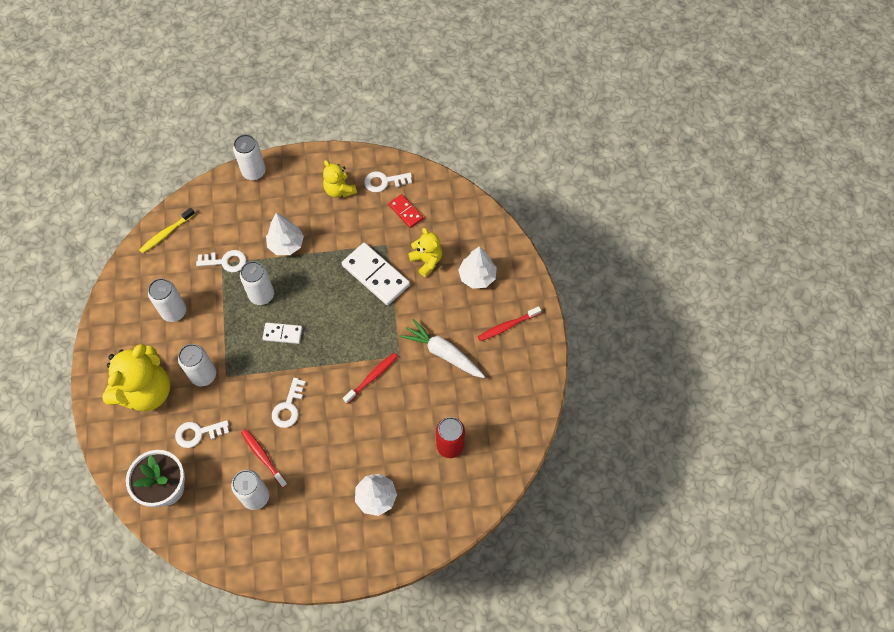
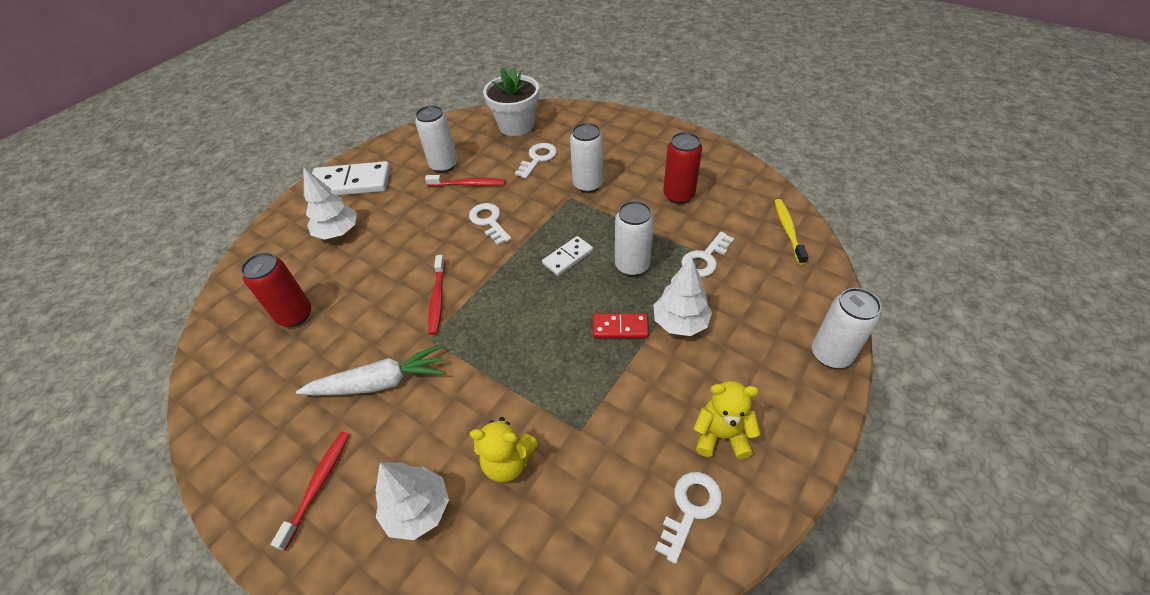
camera: 135 degrees right, 15 degrees down
yellow teddy bear [102,344,170,412] -> none
white can [148,278,186,322] -> red can [663,132,702,204]
white domino [342,243,410,305] -> white domino moved to [312,161,390,196]
red domino [389,194,423,228] -> red domino moved to [593,313,649,338]

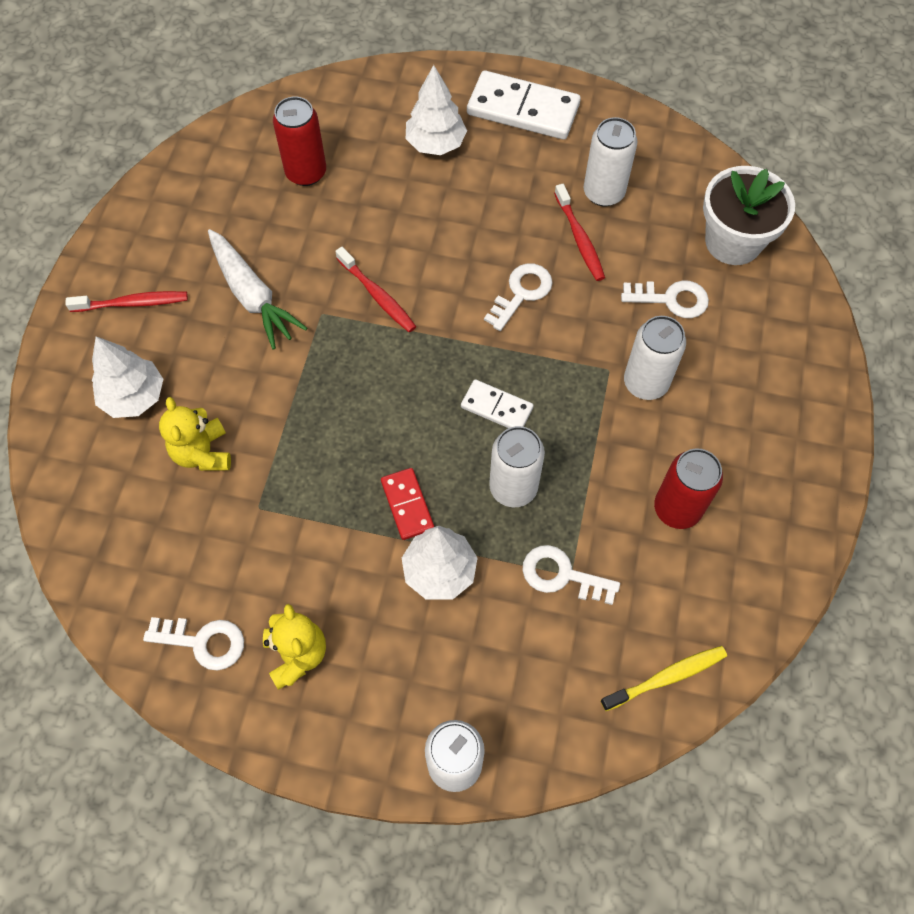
camera: 65 degrees right, 15 degrees up
white domino [312,161,390,196] -> white domino turned 45 degrees counterclockwise [467,70,581,140]
red toothbrush [428,255,445,335] -> red toothbrush turned 105 degrees counterclockwise [335,247,416,332]

